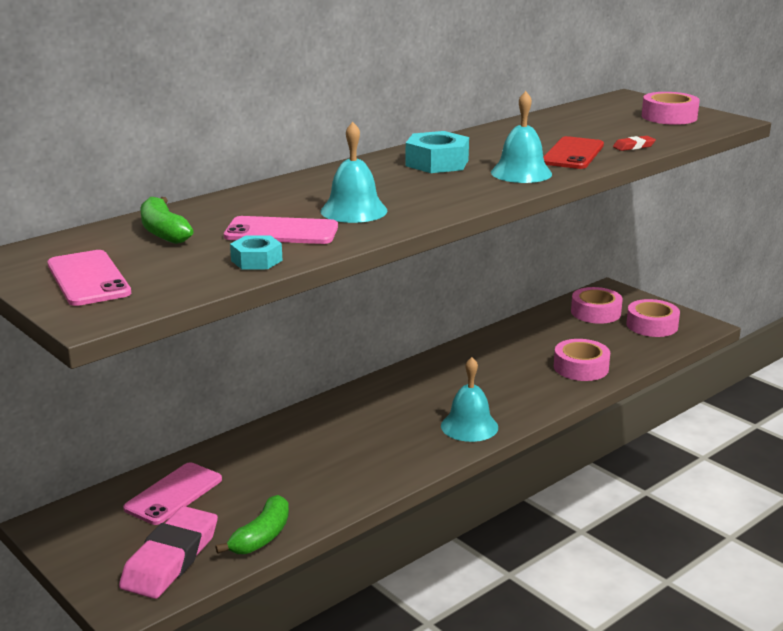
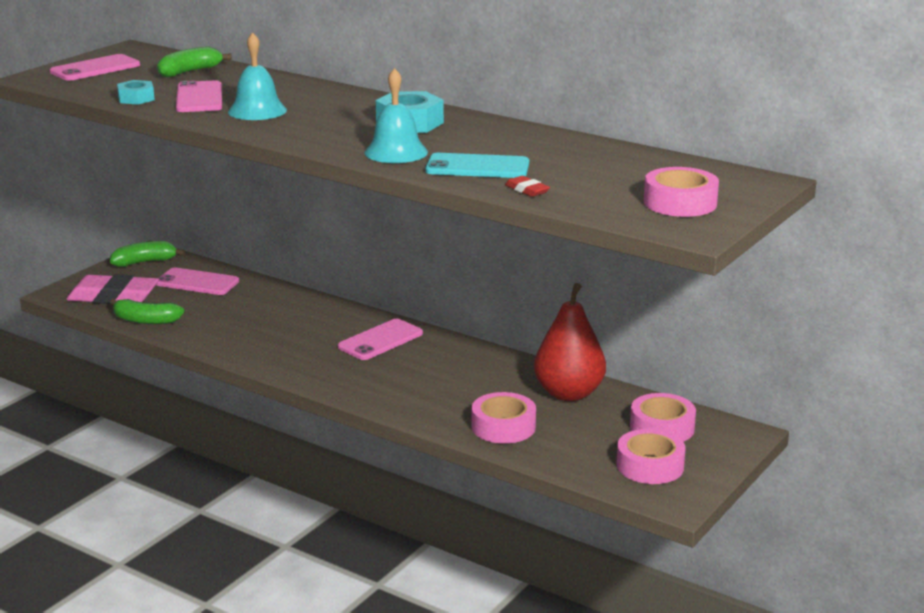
camera: 75 degrees right, 0 degrees up
turquoise bell [441,357,498,442] -> none
red phone [543,136,604,169] -> turquoise phone [425,153,529,178]
none -> green banana [110,241,185,267]
none -> pink phone [338,319,423,360]
none -> red pear [534,283,606,401]

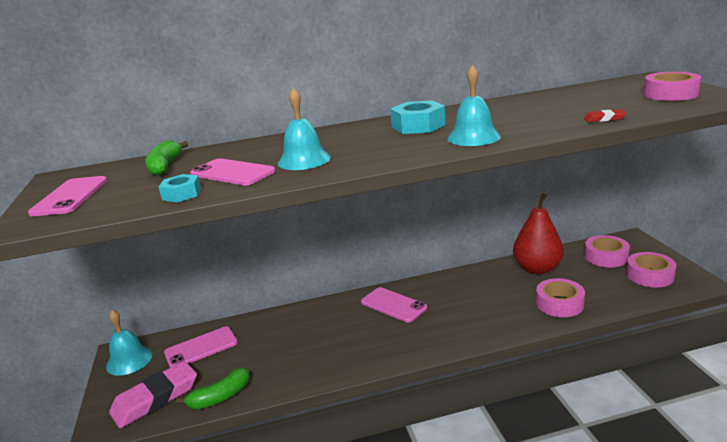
camera: 45 degrees left, 0 degrees up
green banana [110,241,185,267] -> turquoise bell [106,310,153,376]
pink phone [338,319,423,360] -> pink phone turned 45 degrees counterclockwise [361,287,427,323]
turquoise phone [425,153,529,178] -> none

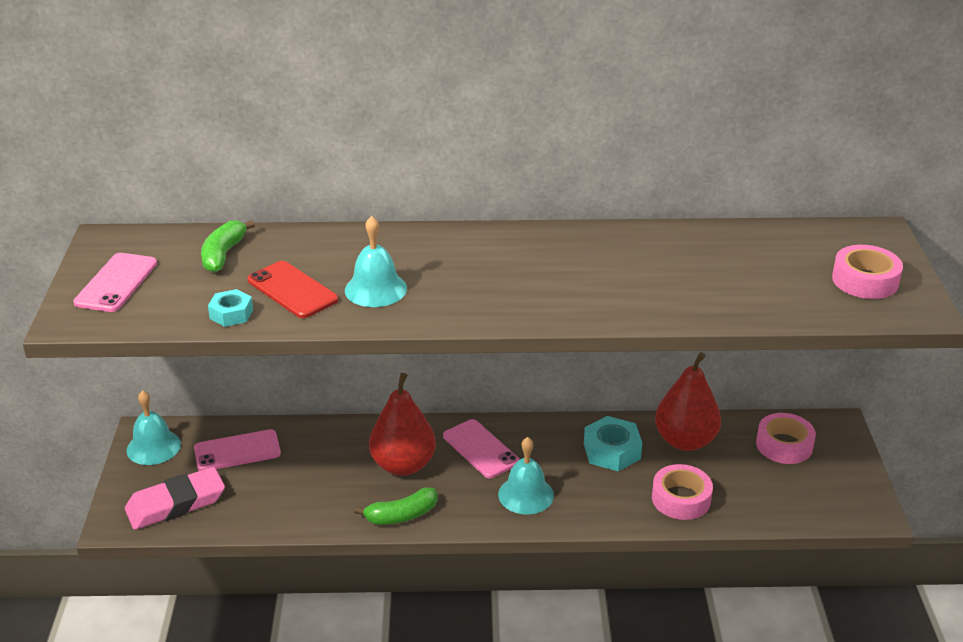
camera: 10 degrees right, 10 degrees up
green banana [176,367,250,409] -> green banana moved to [354,487,438,525]
pink phone [190,158,275,186] -> red phone [247,261,339,318]
turquoise nut [390,100,446,134] -> turquoise nut moved to [584,416,642,471]
turquoise bell [447,65,501,146] -> turquoise bell moved to [498,437,554,514]
red eraser [584,109,626,122] -> none
pink tape [626,252,677,287] -> none
none -> red pear [369,373,436,476]

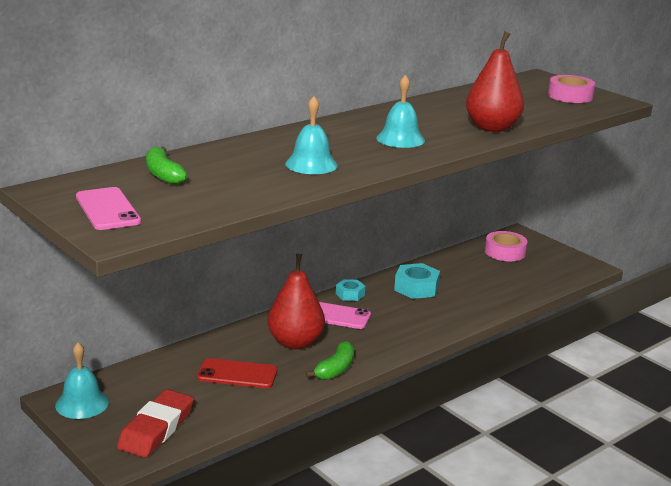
camera: 40 degrees left, 10 degrees down
pink eraser [125,467,225,530] -> red eraser [117,389,194,458]
pink phone [194,429,281,471] -> none
turquoise nut [208,289,253,327] -> turquoise nut moved to [336,279,365,301]
red phone [247,261,339,318] -> red phone moved to [197,358,277,388]
turquoise bell [498,437,554,514] -> turquoise bell moved to [376,75,425,148]
pink tape [652,464,713,520] -> none
red pear [655,352,721,451] -> red pear moved to [466,31,524,132]

